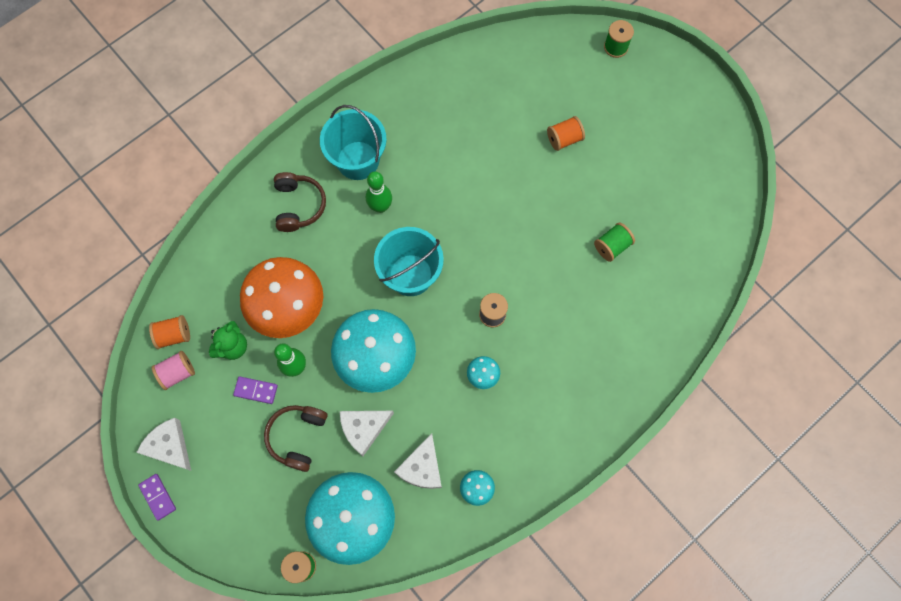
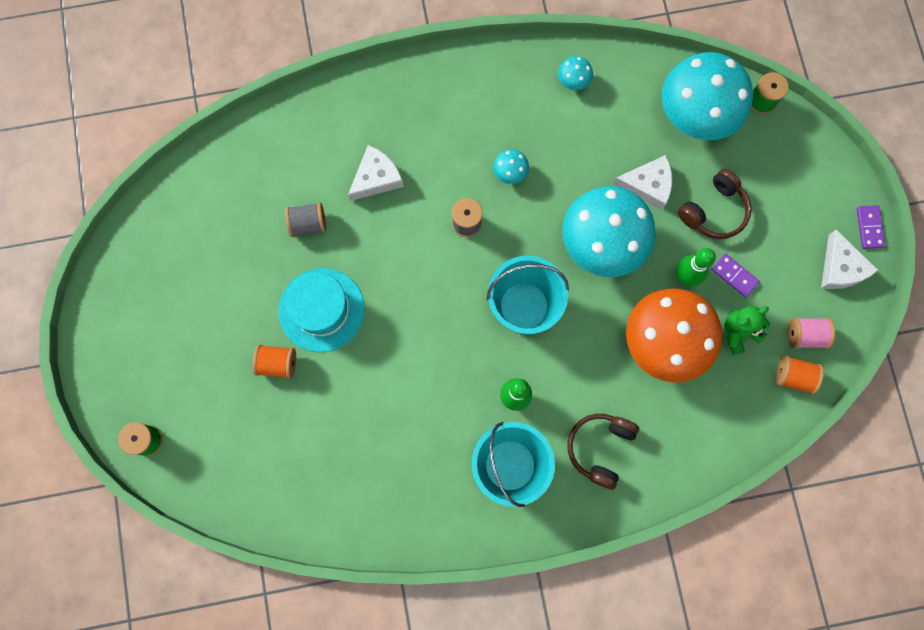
camera: 150 degrees left, 5 degrees up
white cheese [394,433,442,489] -> white cheese moved to [348,145,404,201]
green spool [594,223,635,262] -> grey spool [285,202,326,237]
none -> turquoise hat [279,268,365,352]

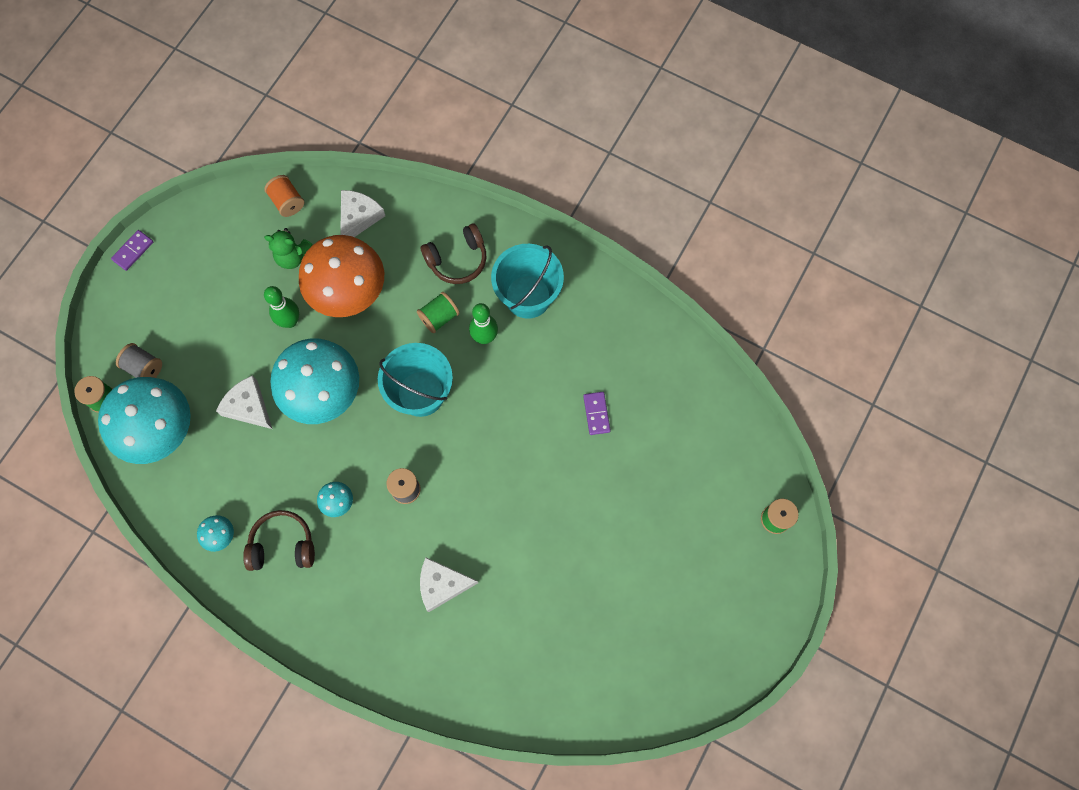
camera: 140 degrees left, 5 degrees down
orange spool [253,344,296,379] -> none
turquoise hat [279,268,365,352] -> none
grey spool [285,202,326,237] -> grey spool moved to [116,343,162,378]
brown headphones [678,169,752,239] -> brown headphones moved to [243,510,315,571]
purple domino [712,254,760,298] -> purple domino moved to [583,392,611,435]
pink spool [787,317,835,349] -> none
white cheese [821,229,879,289] -> white cheese moved to [340,190,385,237]
none -> green spool [417,292,460,333]

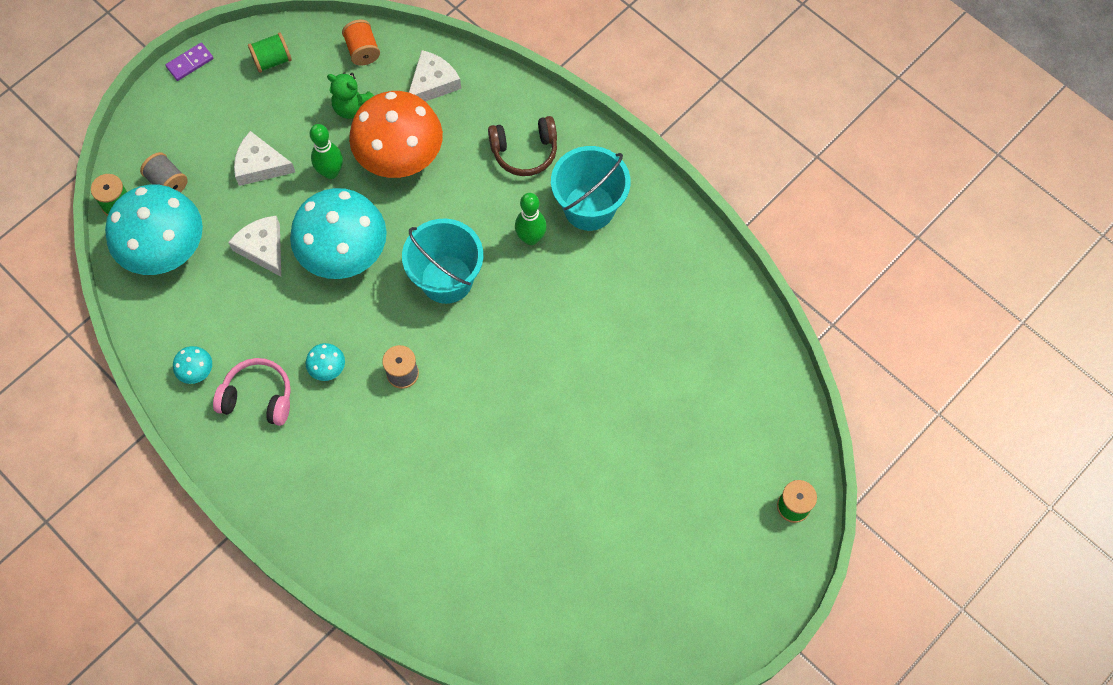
camera: 15 degrees right, 5 degrees down
brown headphones [243,510,315,571] -> pink headphones [213,358,291,426]
green spool [417,292,460,333] -> green spool moved to [248,32,292,73]
white cheese [420,558,478,612] -> white cheese moved to [234,131,295,186]
purple domino [583,392,611,435] -> none

